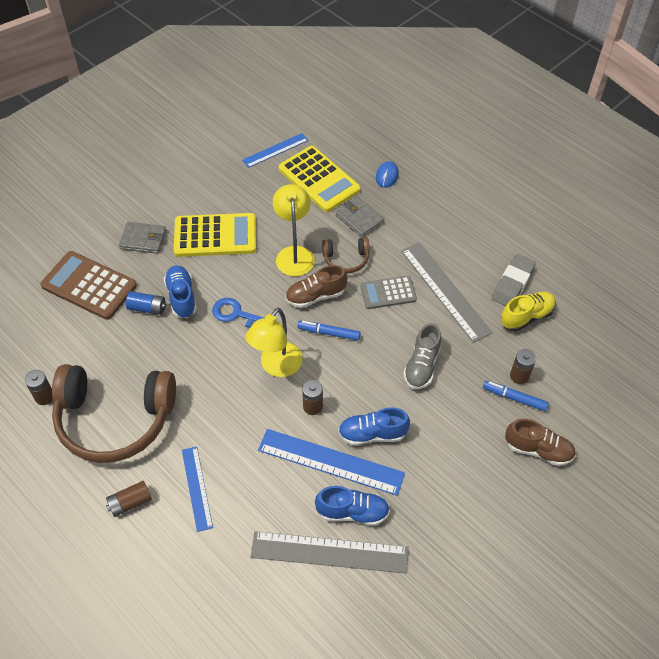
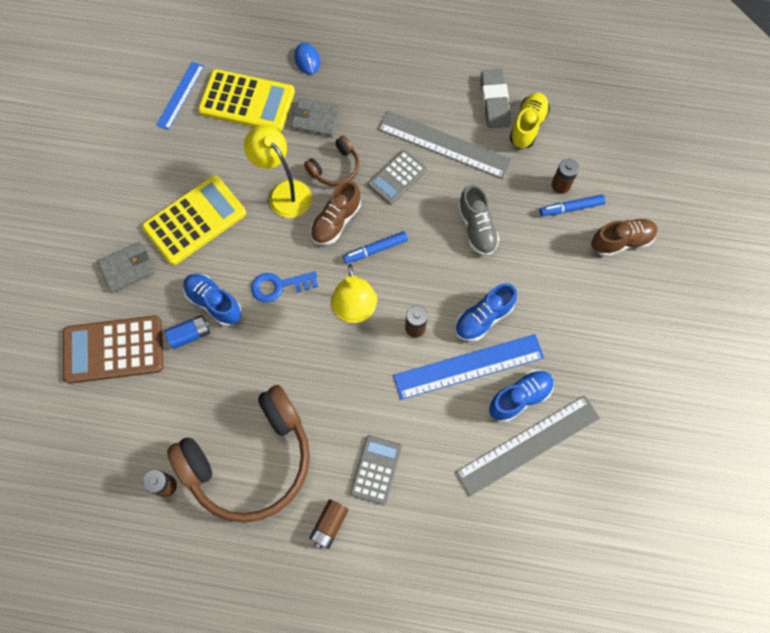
camera: 35 degrees left, 15 degrees up
blue ruler [182,447,213,532] -> grey calculator [350,435,402,505]

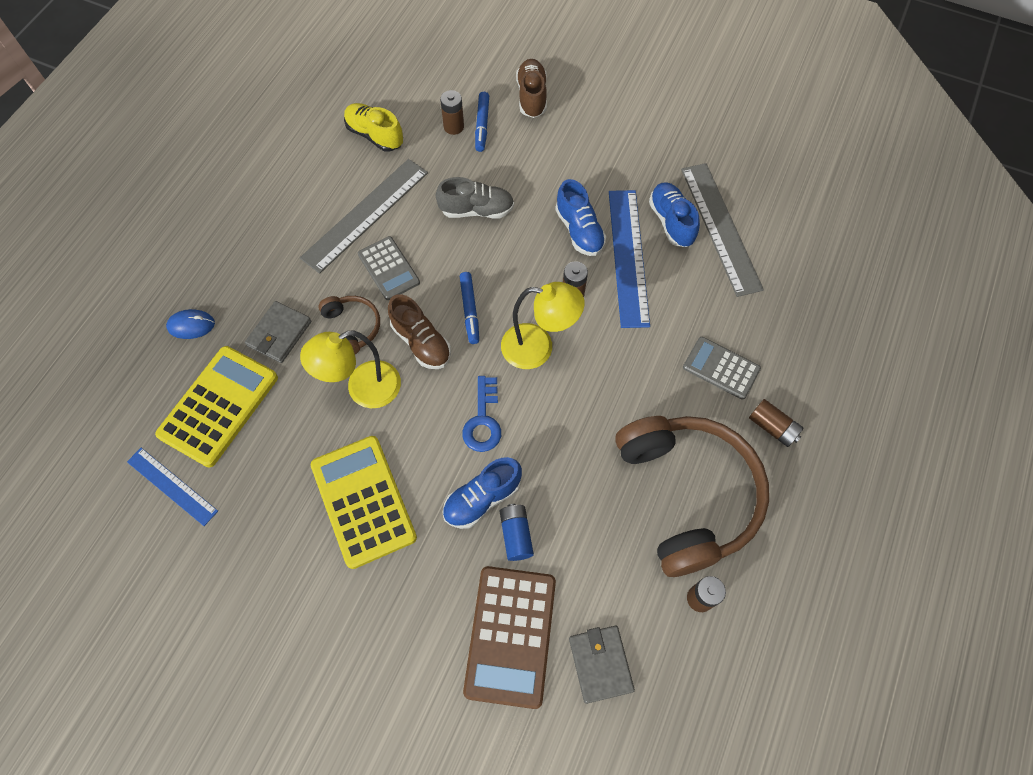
camera: 75 degrees left, 5 degrees down
grey wallet [97,242,155,293] -> grey wallet moved to [569,626,635,704]
grey eraser [481,69,511,128] -> none

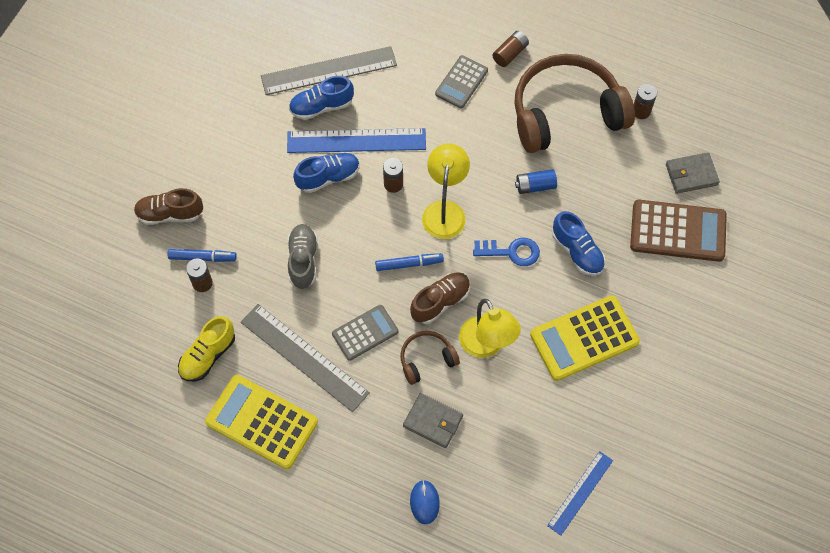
camera: 90 degrees left, 0 degrees up
yellow calculator [155,346,278,467] -> yellow calculator moved to [205,375,318,469]
blue battery [500,504,534,561] -> blue battery moved to [515,169,557,194]

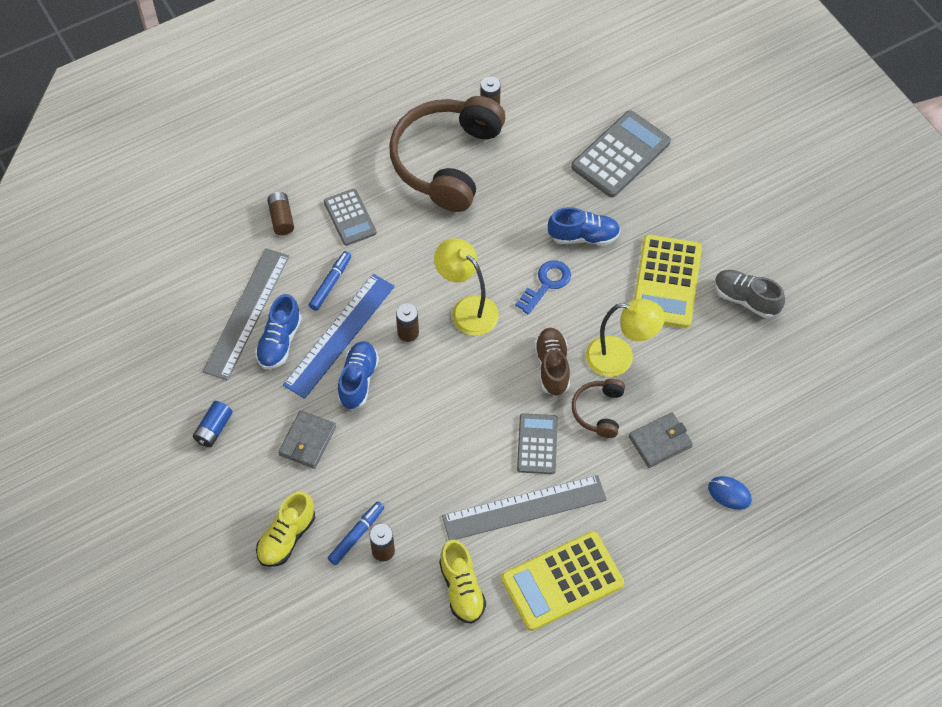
camera: 55 degrees left, 5 degrees down
brown shoe [134,188,203,225] -> yellow shoe [256,491,315,567]
grey shoe [287,224,318,289] -> grey shoe moved to [714,270,785,318]
blue marker [375,253,444,271] -> blue marker moved to [309,251,351,311]
brown battery [492,31,529,67] -> brown battery moved to [267,192,294,235]
blue battery [515,169,557,194] -> blue battery moved to [193,401,233,447]
blue ruler [547,451,613,536] -> none
brown calculator [630,200,727,262] -> grey calculator [571,110,671,198]
grey wallet [666,152,720,194] -> grey wallet moved to [278,410,336,469]

